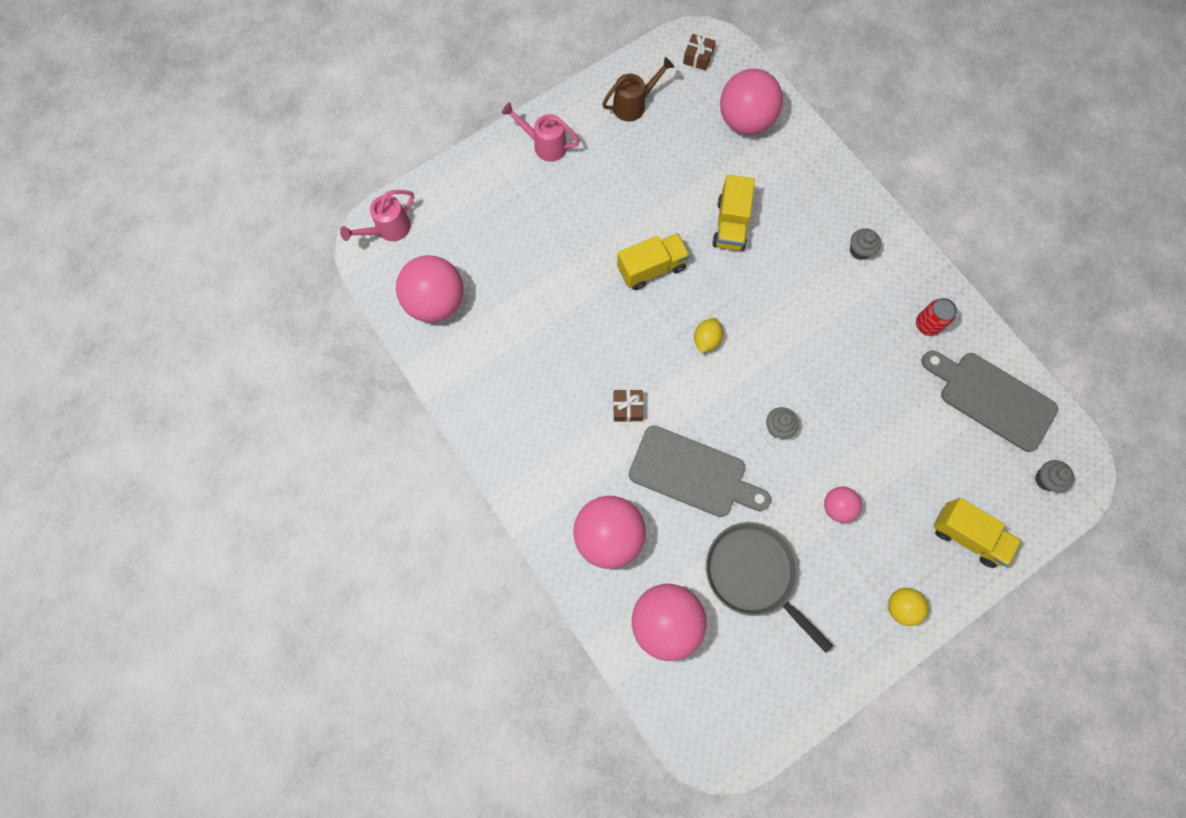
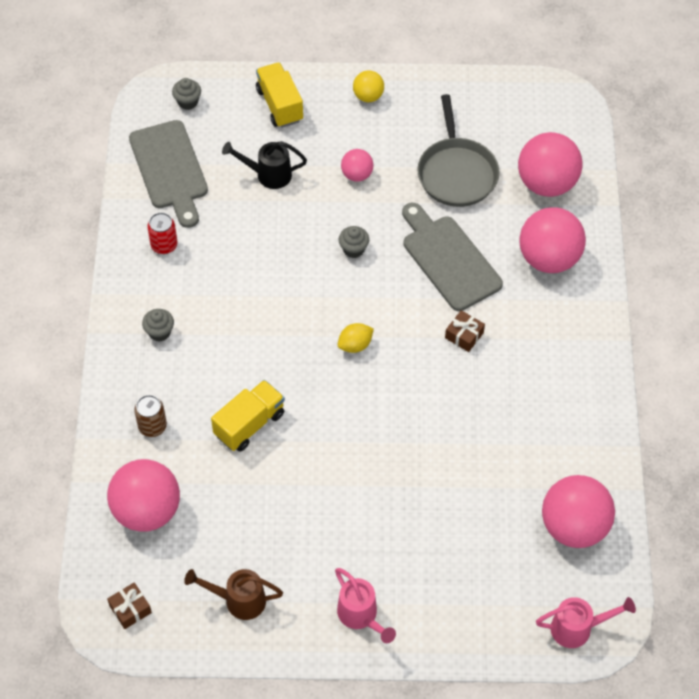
camera: 145 degrees left, 15 degrees down
yellow truck [617,233,690,290] -> none
none -> brown can [134,395,167,437]
none -> black watering can [222,141,307,189]

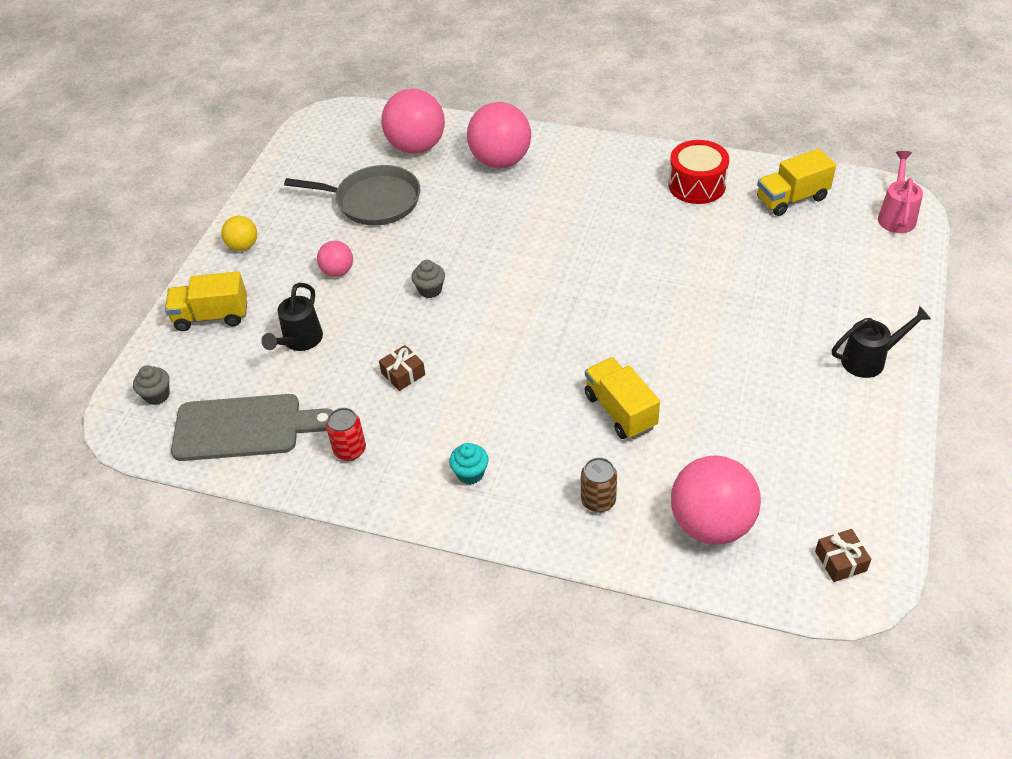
camera: 70 degrees left, 10 degrees down
grey cupcake [142,309,174,341] -> turquoise cupcake [449,443,488,484]
brown watering can [184,569,283,620] -> none
pink watering can [335,568,396,643] -> black watering can [832,306,931,378]
yellow lemon [338,323,374,353] -> none
grey cutting board [402,203,503,311] -> none
brown gift [445,310,485,352] -> brown gift moved to [379,345,425,391]
pink ball [542,475,615,548] -> yellow truck [757,149,836,216]
none -> red drum [668,140,729,204]

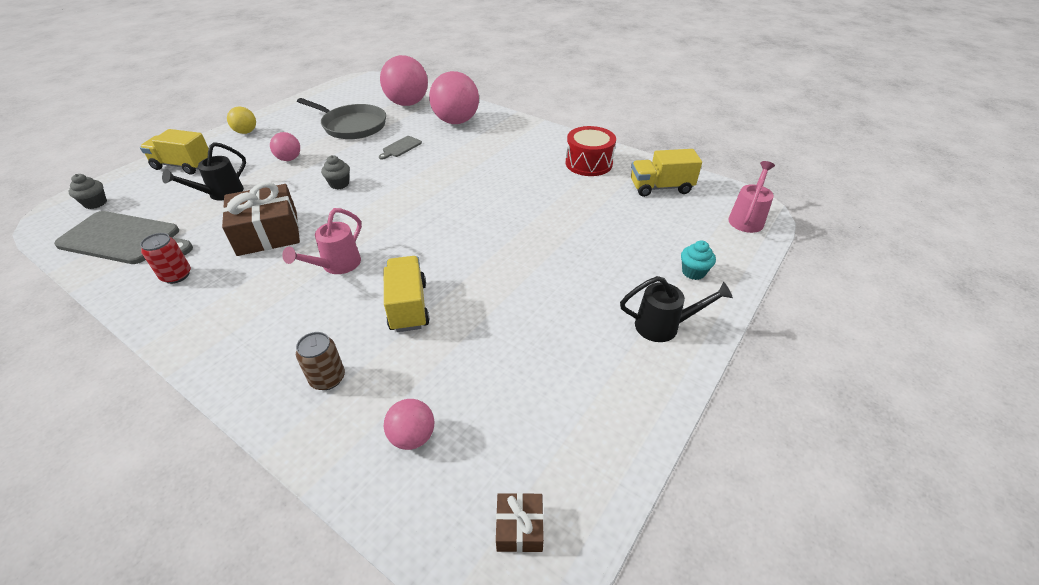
camera: 15 degrees right, 5 degrees down
brown gift [379,345,425,391] -> brown gift [222,182,300,256], size x2.10
turquoise cupcake [449,443,488,484] -> turquoise cupcake moved to [681,241,716,280]
pink ball [671,455,761,545] -> pink ball [384,399,434,450], size x0.51
none -> pink watering can [282,208,362,274]
none -> grey cutting board [379,136,422,160]

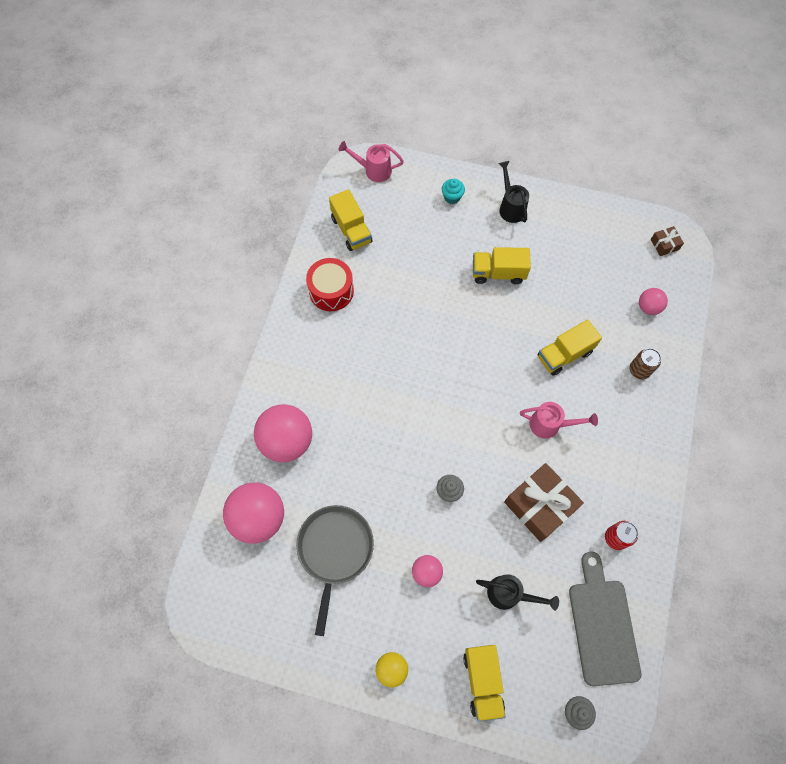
camera: 110 degrees left, 25 degrees up
grey cutting board [379,136,422,160] -> none
none -> yellow truck [473,247,531,284]

